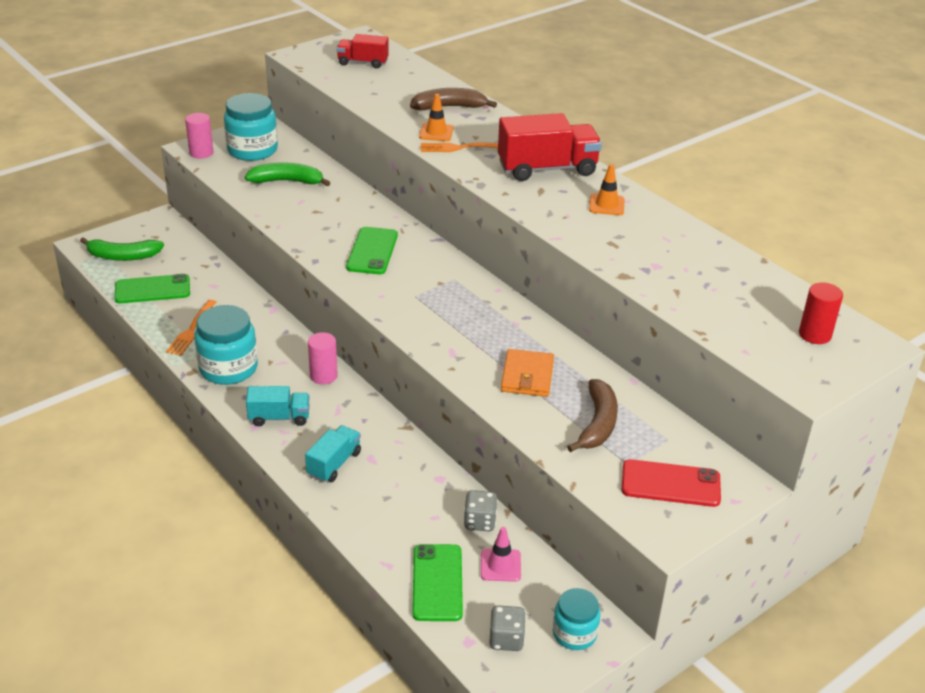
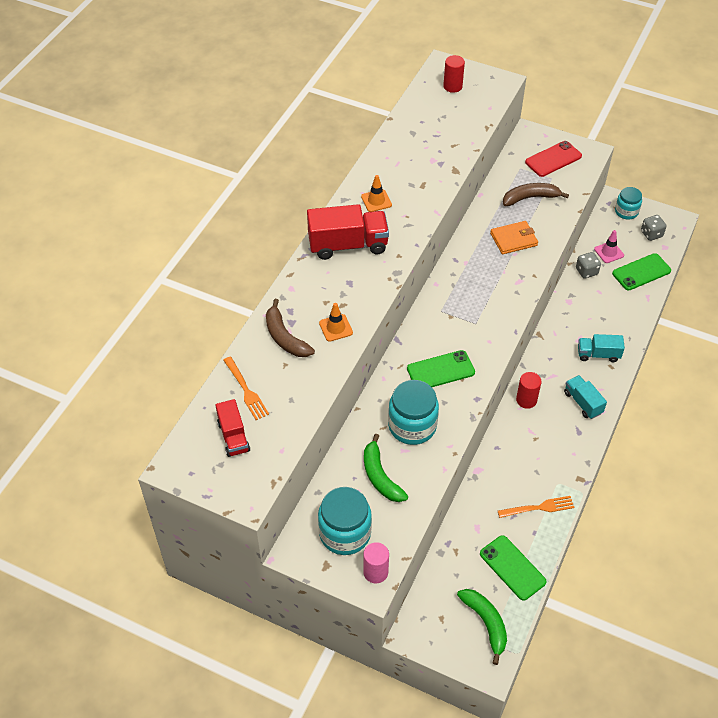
camera: 115 degrees left, 15 degrees up
turquoise jar [195,305,258,385] -> turquoise jar moved to [388,380,439,445]
pink cylinder [308,332,338,384] -> red cylinder [516,372,541,409]
orange fork [421,142,498,152] -> orange fork moved to [223,357,269,420]
red truck [498,113,602,181] -> red truck turned 120 degrees clockwise [307,204,389,260]
red phone [622,459,721,507] -> red phone turned 75 degrees clockwise [525,141,582,177]

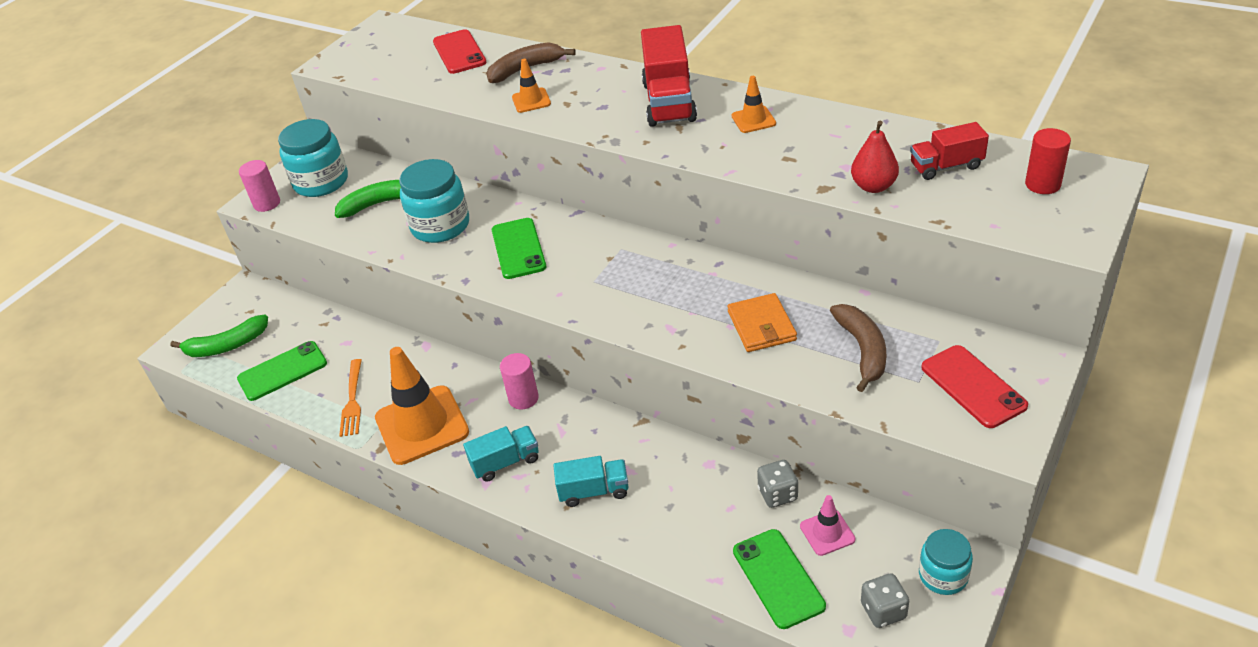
camera: 100 degrees right, 10 degrees down
red truck [216,399,250,457] -> red truck moved to [910,122,989,180]
orange fork [223,357,269,420] -> red phone [433,29,487,74]
red cylinder [516,372,541,409] -> pink cylinder [500,353,539,410]
turquoise truck [578,334,625,362] -> turquoise truck turned 75 degrees clockwise [553,456,629,507]
none -> orange traffic cone [375,347,469,465]
none -> red pear [851,121,899,193]

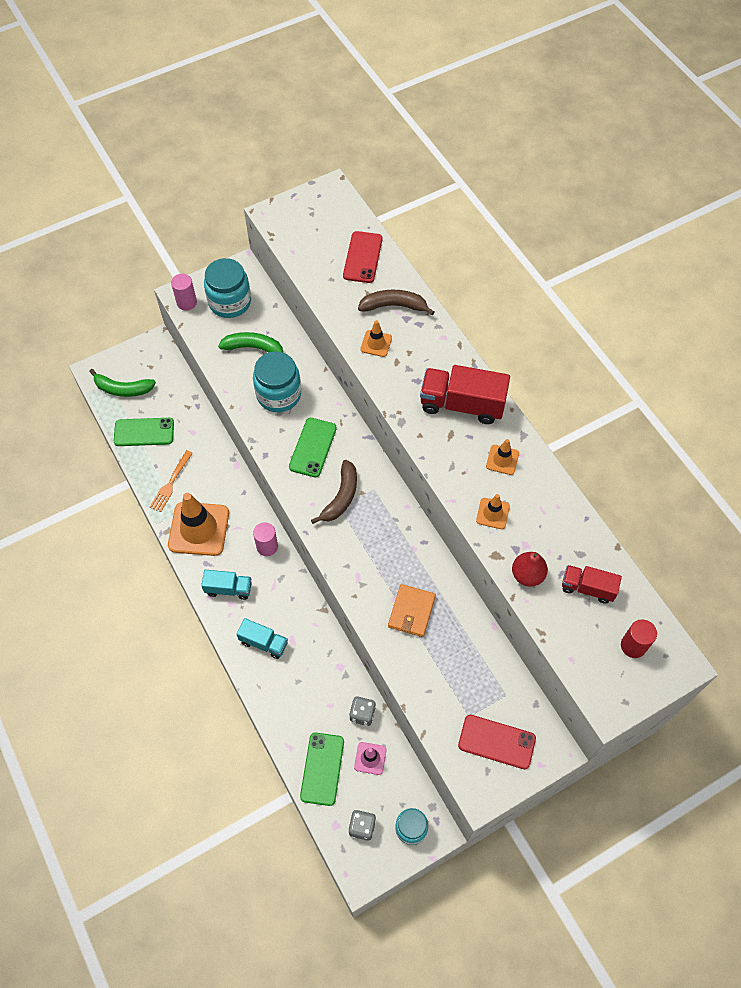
camera: 25 degrees right, 20 degrees up
red truck [641,25,697,127] -> red truck turned 75 degrees clockwise [420,365,510,424]
brown banana [830,304,886,392] -> brown banana moved to [311,460,357,524]
red phone [921,345,1028,428] -> red phone turned 75 degrees counterclockwise [458,715,536,769]
none -> orange traffic cone [476,494,510,529]

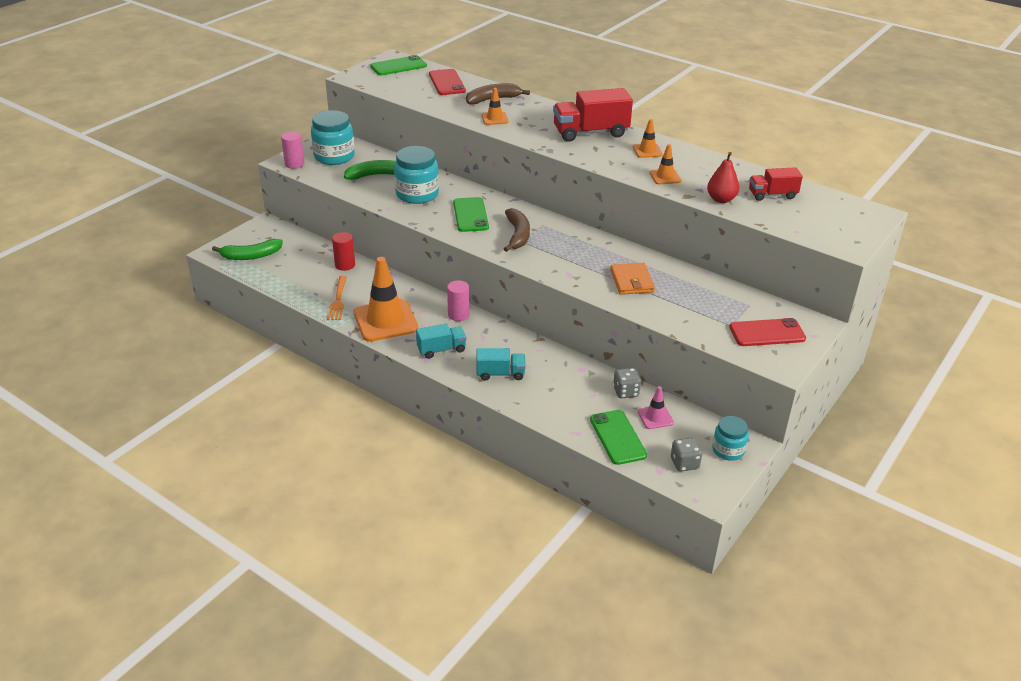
camera: 25 degrees left, 25 degrees down
green phone [114,418,174,446] -> green phone moved to [370,55,427,75]
red cylinder [621,619,657,658] -> red cylinder moved to [332,232,355,271]

